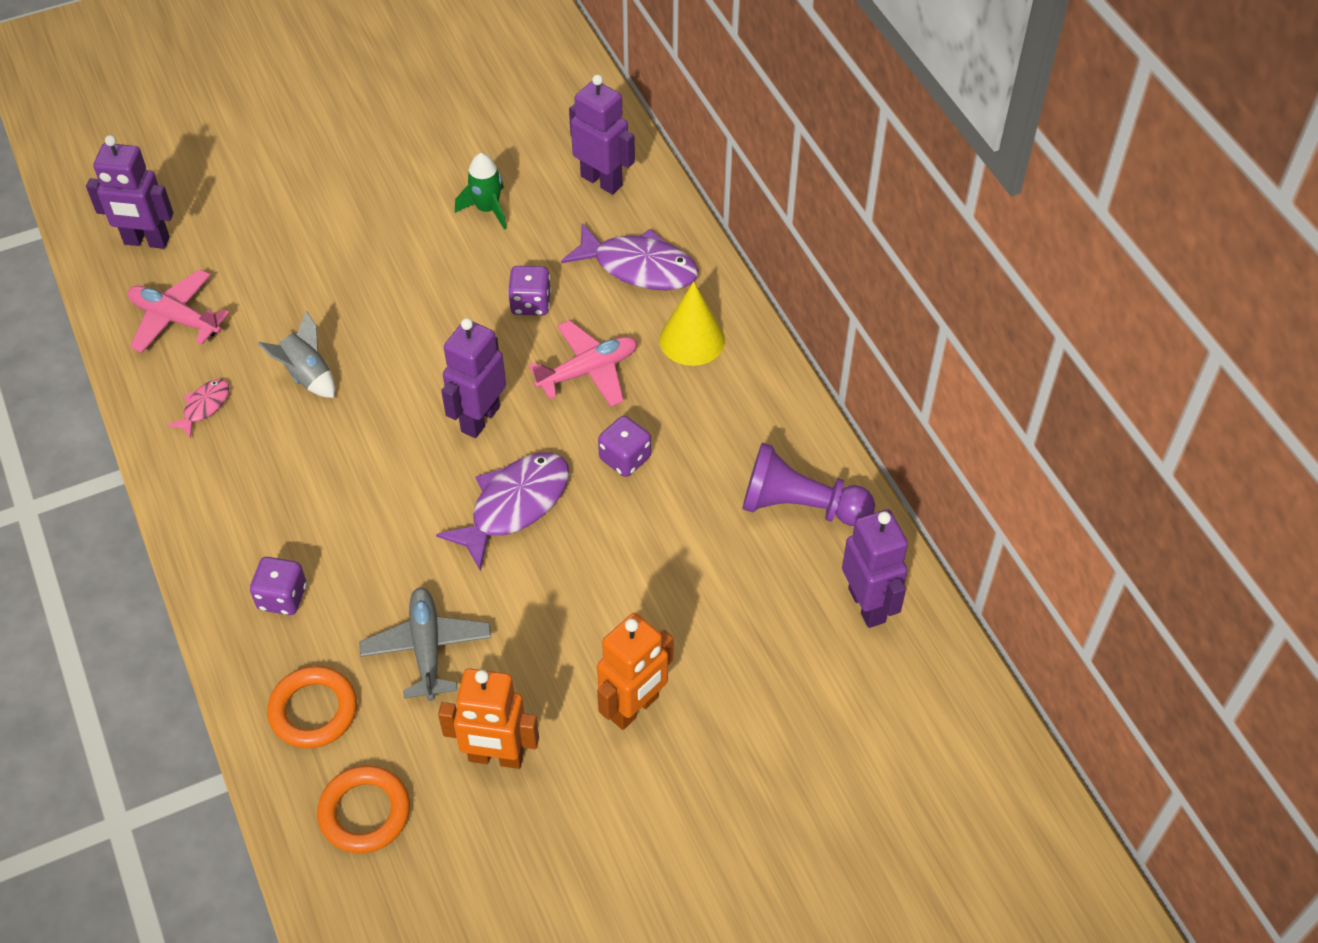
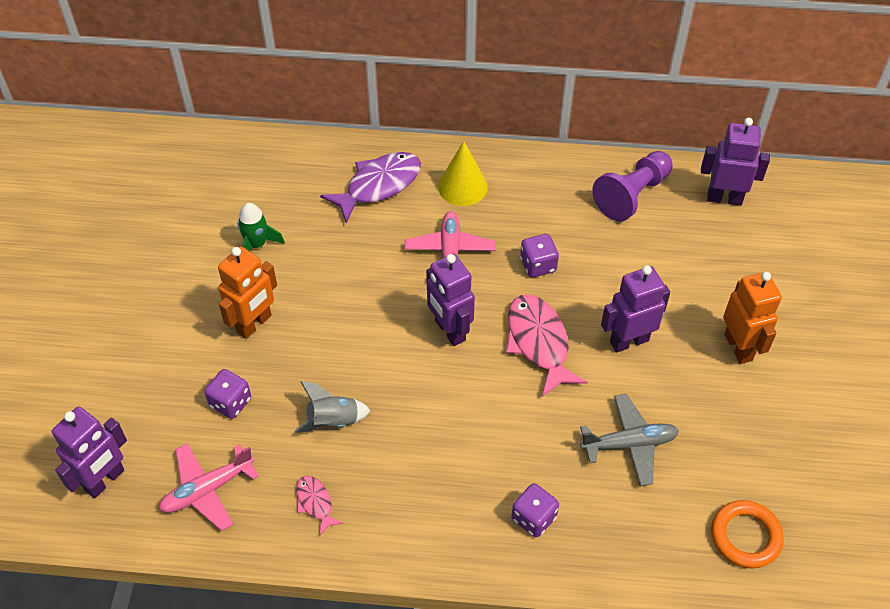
camera: 60 degrees left, 0 degrees up
orange ring [267,666,357,748] -> none
grey plane [359,587,492,701] -> grey plane turned 150 degrees clockwise [580,394,679,486]
purple fish [436,452,569,571] -> pink fish [506,295,587,397]
orange robot [438,668,539,769] -> orange robot moved to [218,246,277,339]
purple dice [508,266,551,316] -> purple dice moved to [204,369,251,419]
purple robot [569,75,635,195] -> purple robot moved to [601,265,670,352]

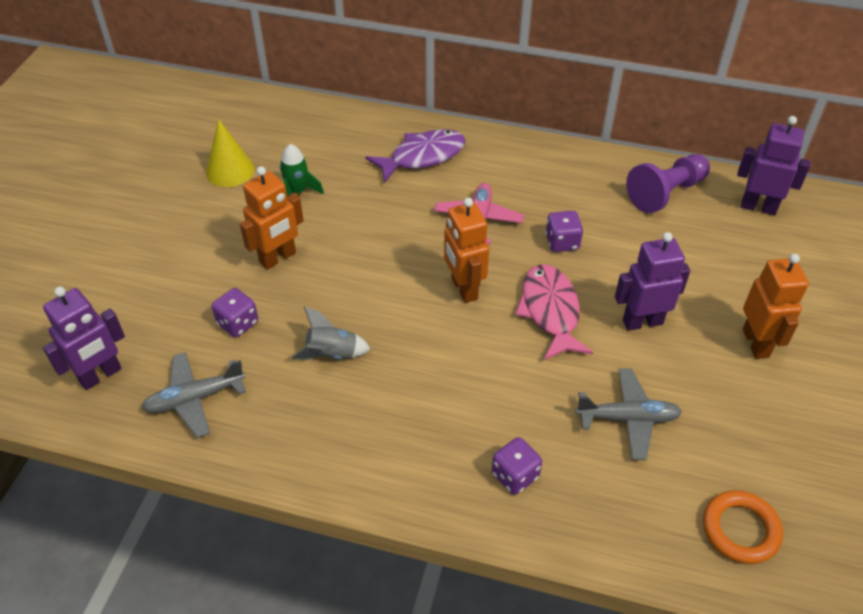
camera: 10 degrees right, 5 degrees down
pink plane [159,443,259,531] -> grey plane [142,352,246,438]
pink fish [296,475,344,536] -> none
purple robot [426,254,475,346] -> orange robot [444,198,489,303]
yellow cone [438,141,488,206] -> yellow cone moved to [206,119,254,187]

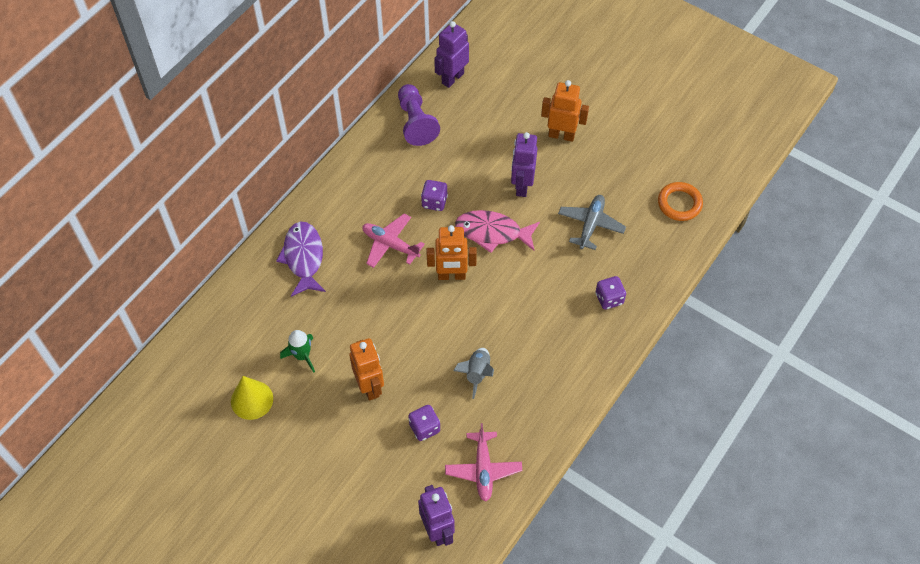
camera: 70 degrees left, 10 degrees up
grey plane [142,352,246,438] -> pink plane [445,423,522,502]

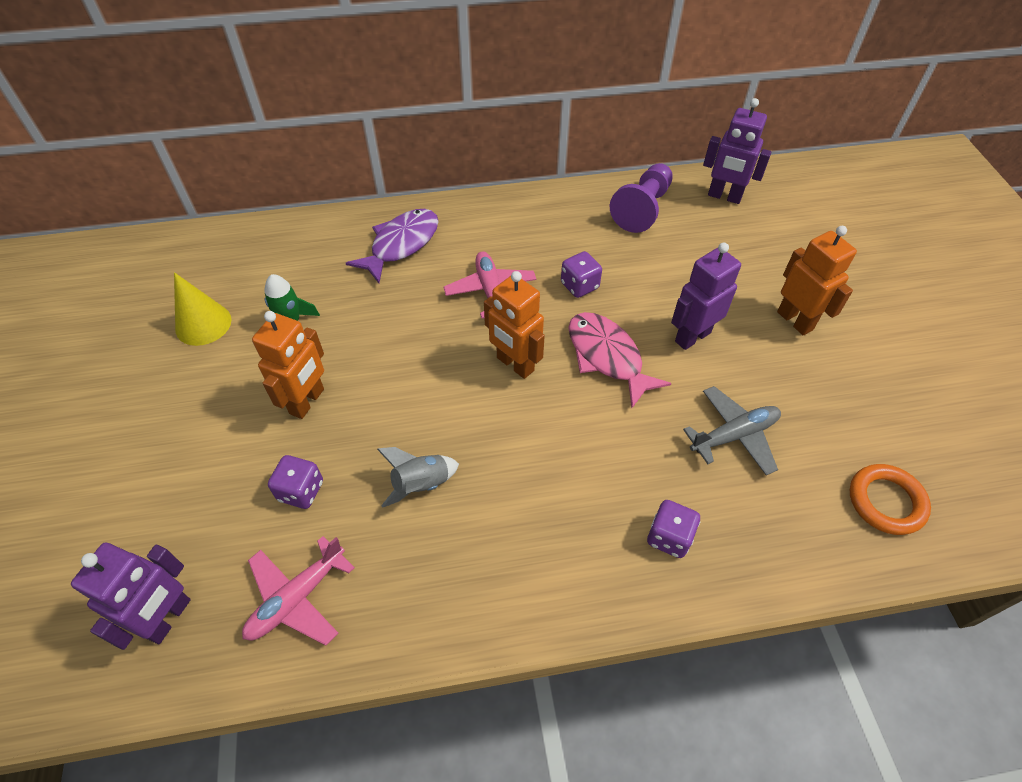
camera: 45 degrees right, 5 degrees down
purple robot [434,21,469,88] -> purple robot turned 150 degrees counterclockwise [703,98,772,204]

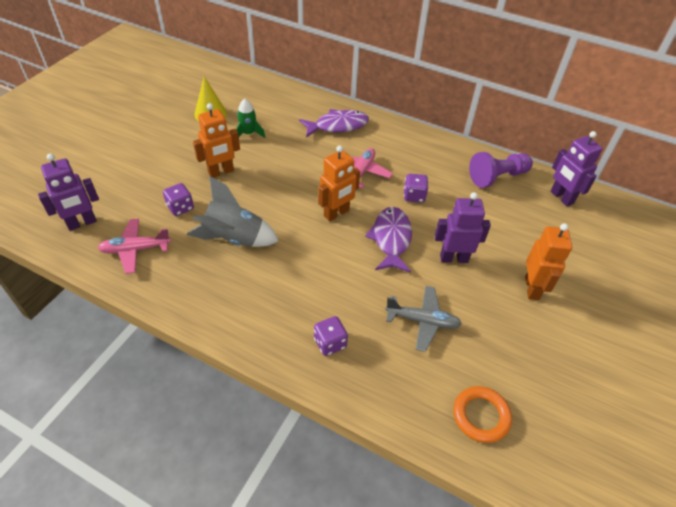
camera: 35 degrees right, 5 degrees down
grey rocket [377,447,459,508] -> grey rocket [186,176,279,247], size x1.70
orange robot [484,271,545,379] -> orange robot turned 120 degrees counterclockwise [318,145,360,221]
pink fish [568,312,672,408] -> purple fish [365,207,412,273]

